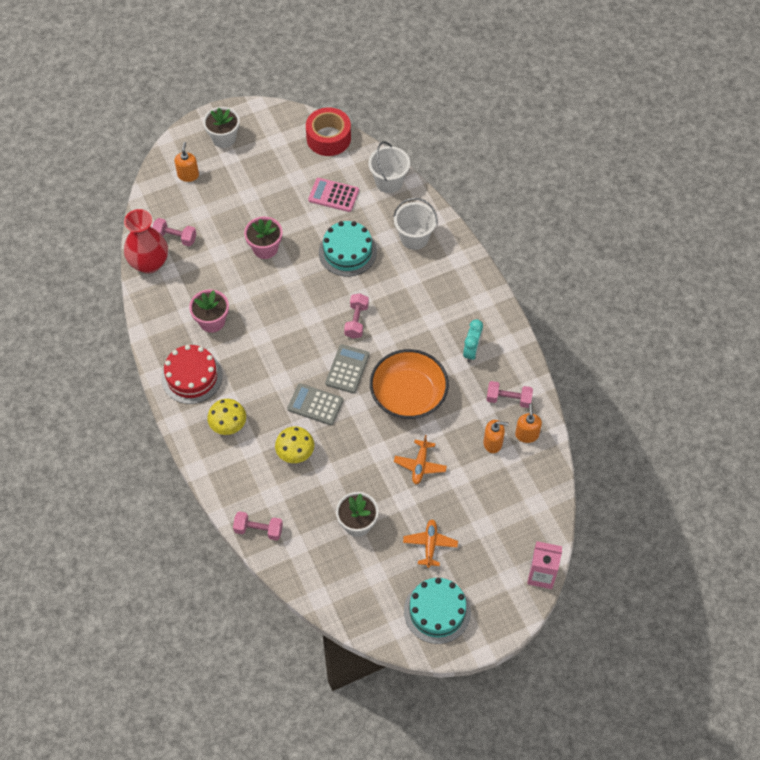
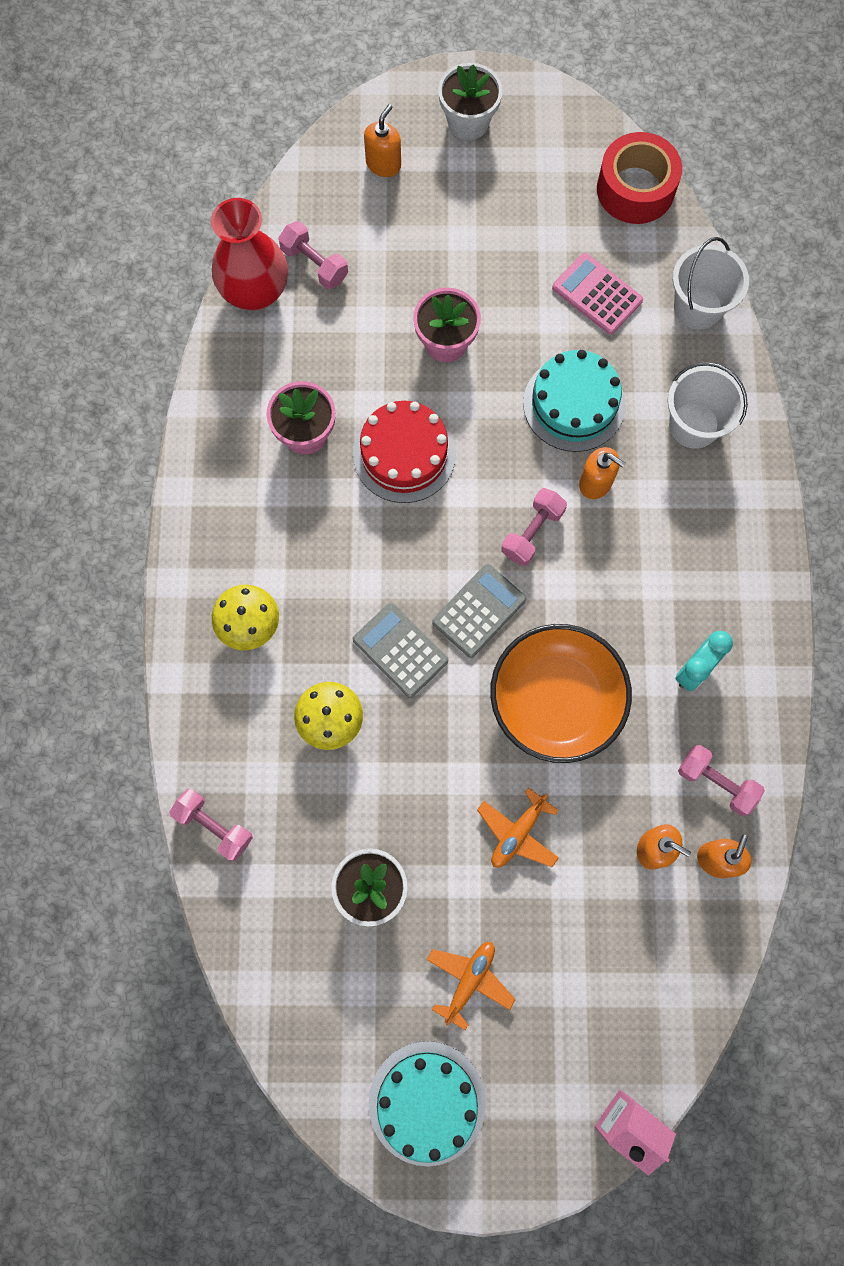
camera: 25 degrees right, 15 degrees up
red cake [161,345,223,404] -> red cake moved to [353,401,456,503]
none -> orange soap dispenser [579,447,625,499]

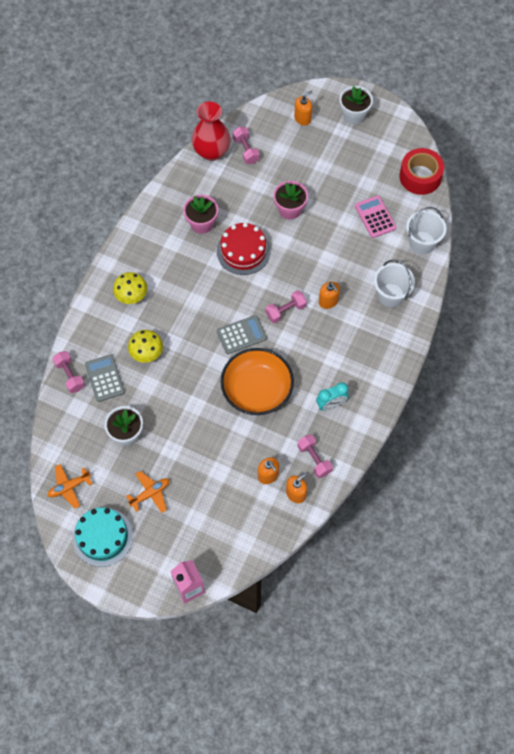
camera: 25 degrees right, 10 degrees down
grey calculator [353,603,448,698] -> grey calculator moved to [85,354,125,402]
orange plane [477,788,559,867] -> orange plane moved to [47,464,92,508]
turquoise cake [523,350,625,452] -> none

